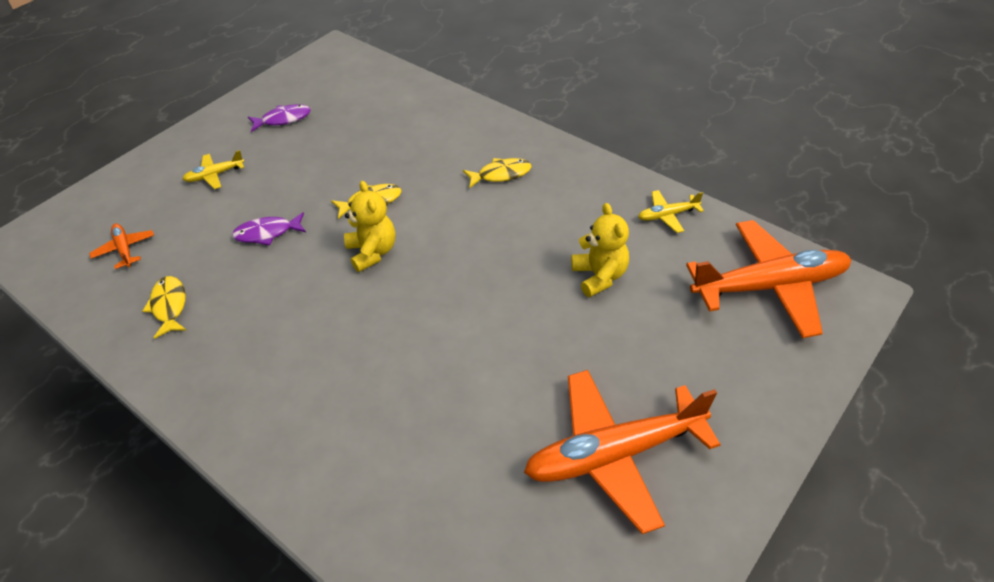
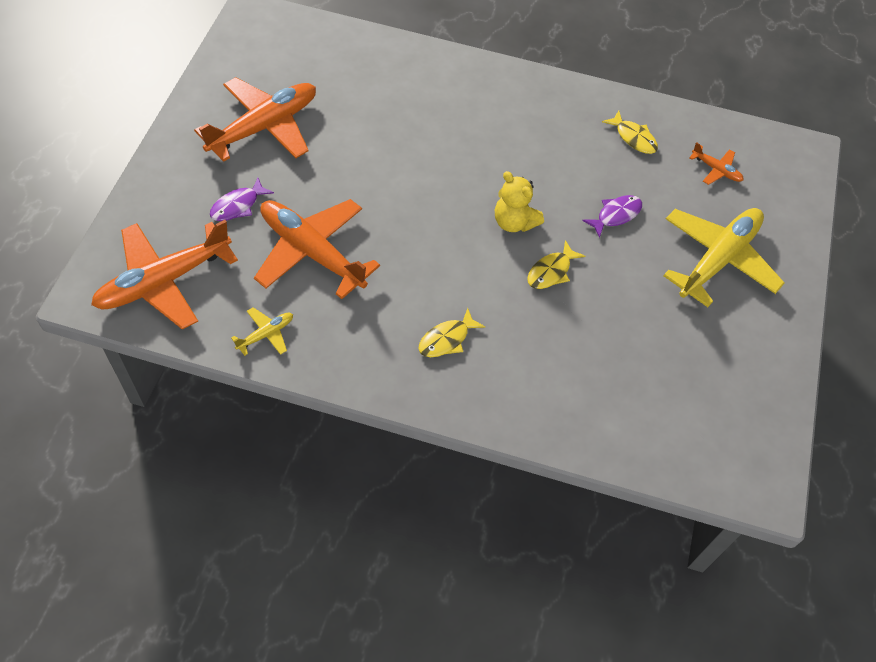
camera: 150 degrees right, 10 degrees up
yellow plane [182,150,244,189] -> yellow plane [663,208,785,307], size x2.27
purple fish [248,104,311,132] -> purple fish moved to [210,178,274,221]
yellow teddy bear [571,203,629,297] -> orange plane [254,199,380,299]

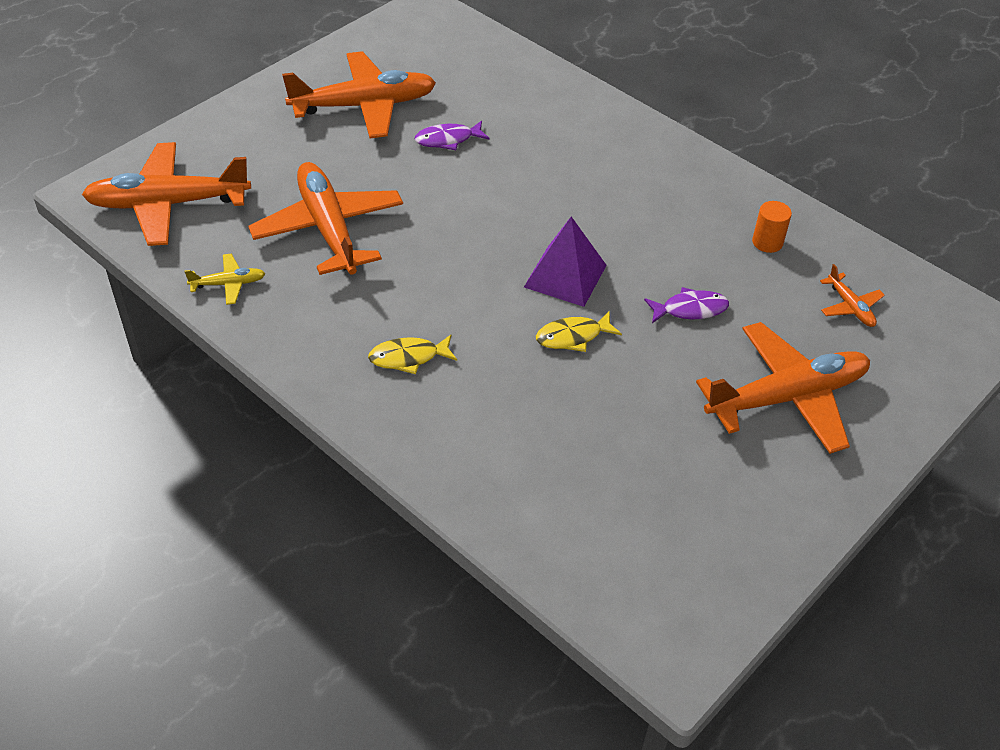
camera: 30 degrees right, 10 degrees down
purple fish [210,178,274,221] -> purple fish moved to [415,121,490,150]
yellow teddy bear [495,171,544,232] -> purple pyramid [524,217,607,307]
yellow fish [602,111,658,154] -> orange cylinder [752,201,792,253]
yellow plane [663,208,785,307] -> orange plane [696,322,870,454]

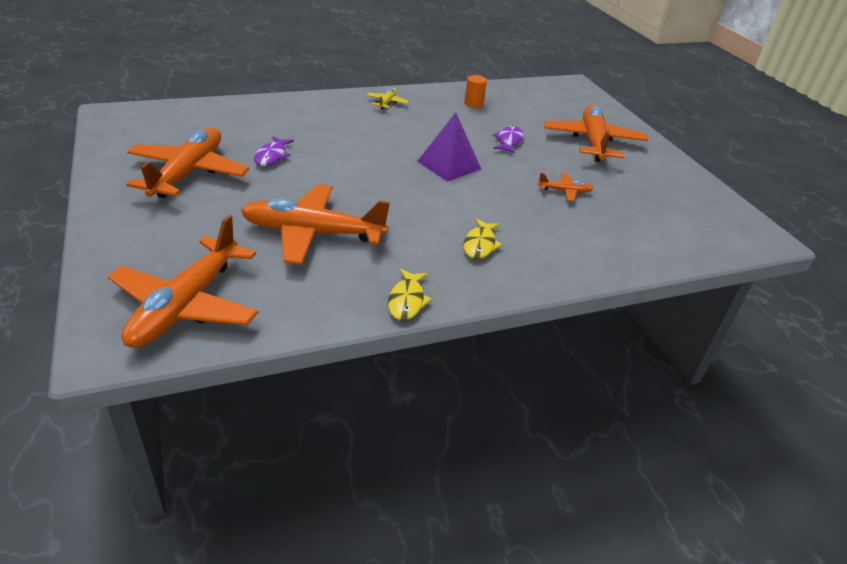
camera: 65 degrees left, 10 degrees down
yellow plane [185,254,265,305] -> yellow plane moved to [367,88,409,110]
yellow fish [536,311,622,352] -> yellow fish moved to [388,269,432,320]
orange plane [820,264,885,327] -> orange plane moved to [538,173,593,201]

